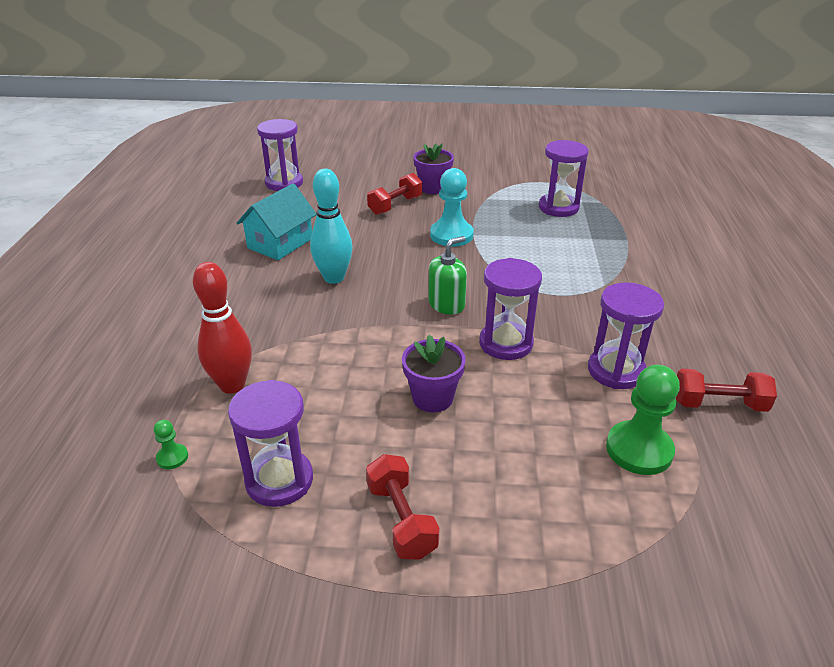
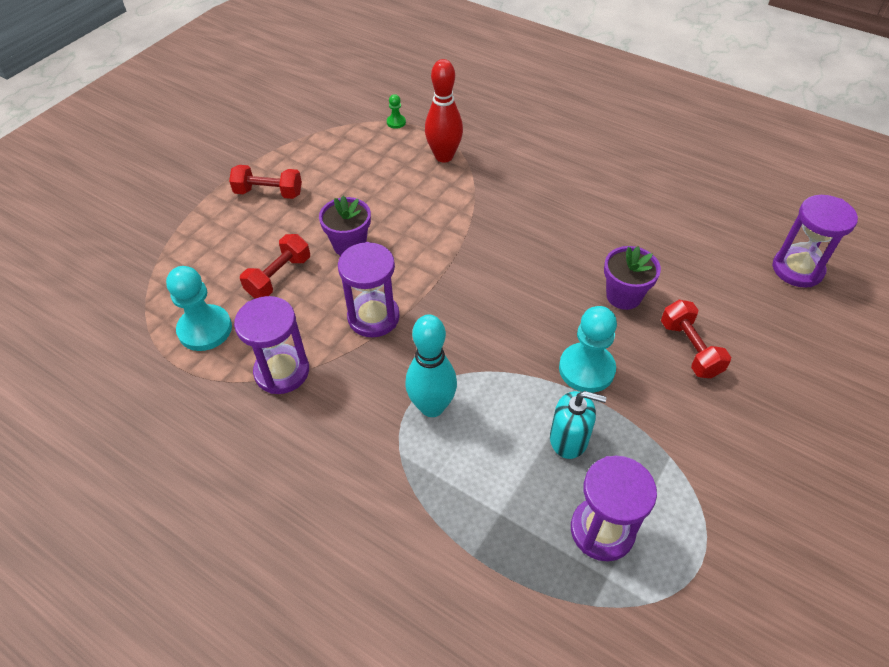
camera: 120 degrees right, 15 degrees up
purple hourglass [228,380,313,507] -> none
turquoise house [237,183,317,260] -> none
turquoise bowling pin [310,169,353,284] -> turquoise bowling pin moved to [405,314,457,417]
purple flower pot [413,143,454,194] -> purple flower pot moved to [604,246,661,310]
green soap dispenser [428,236,467,315] -> none
green pawn [606,365,680,475] -> turquoise pawn [166,266,232,351]
red dumbbell [676,369,777,412] -> red dumbbell moved to [240,234,310,298]
none -> turquoise soap dispenser [550,391,607,459]

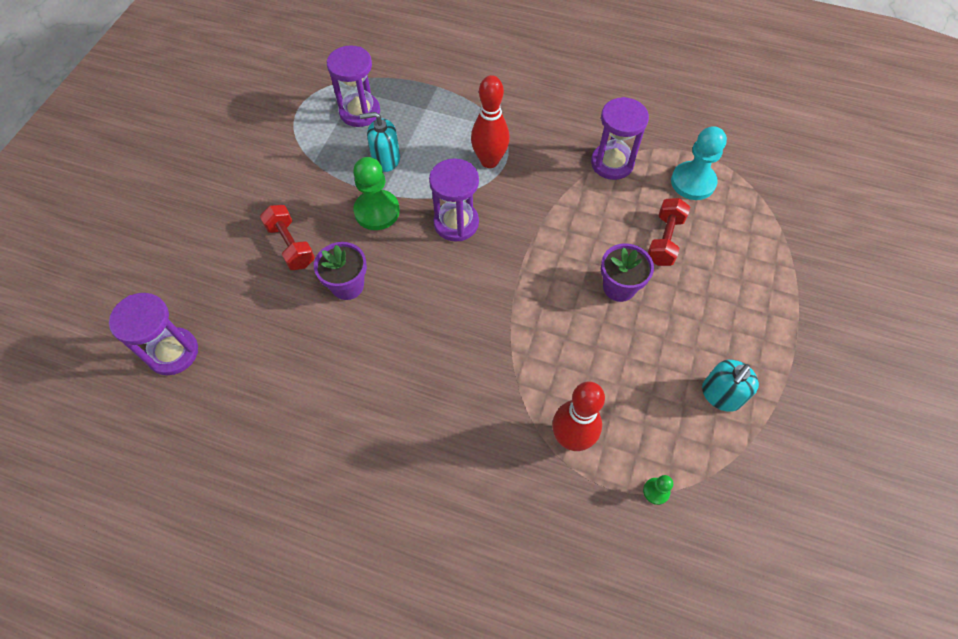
camera: 165 degrees right, 10 degrees up
red dumbbell [229,165,302,199] -> none
purple hourglass [338,242,400,338] -> purple hourglass moved to [429,158,479,241]
turquoise bowling pin [405,314,457,417] -> red bowling pin [471,75,510,168]
turquoise pawn [559,306,617,393] -> green pawn [353,157,400,230]
none -> turquoise soap dispenser [702,360,759,412]

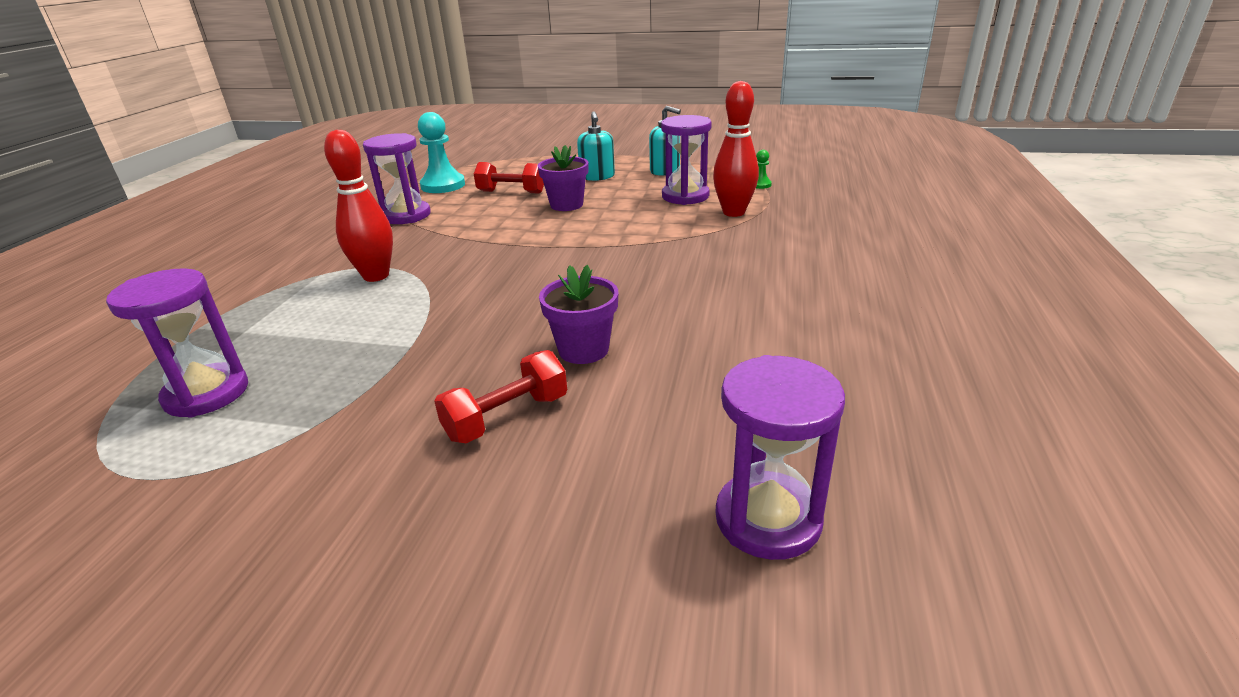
camera: 95 degrees left, 30 degrees down
green pawn [353,157,400,230] -> none
turquoise soap dispenser [360,112,400,172] -> turquoise soap dispenser moved to [577,111,615,181]
purple hourglass [429,158,479,241] -> purple hourglass moved to [661,115,712,205]

